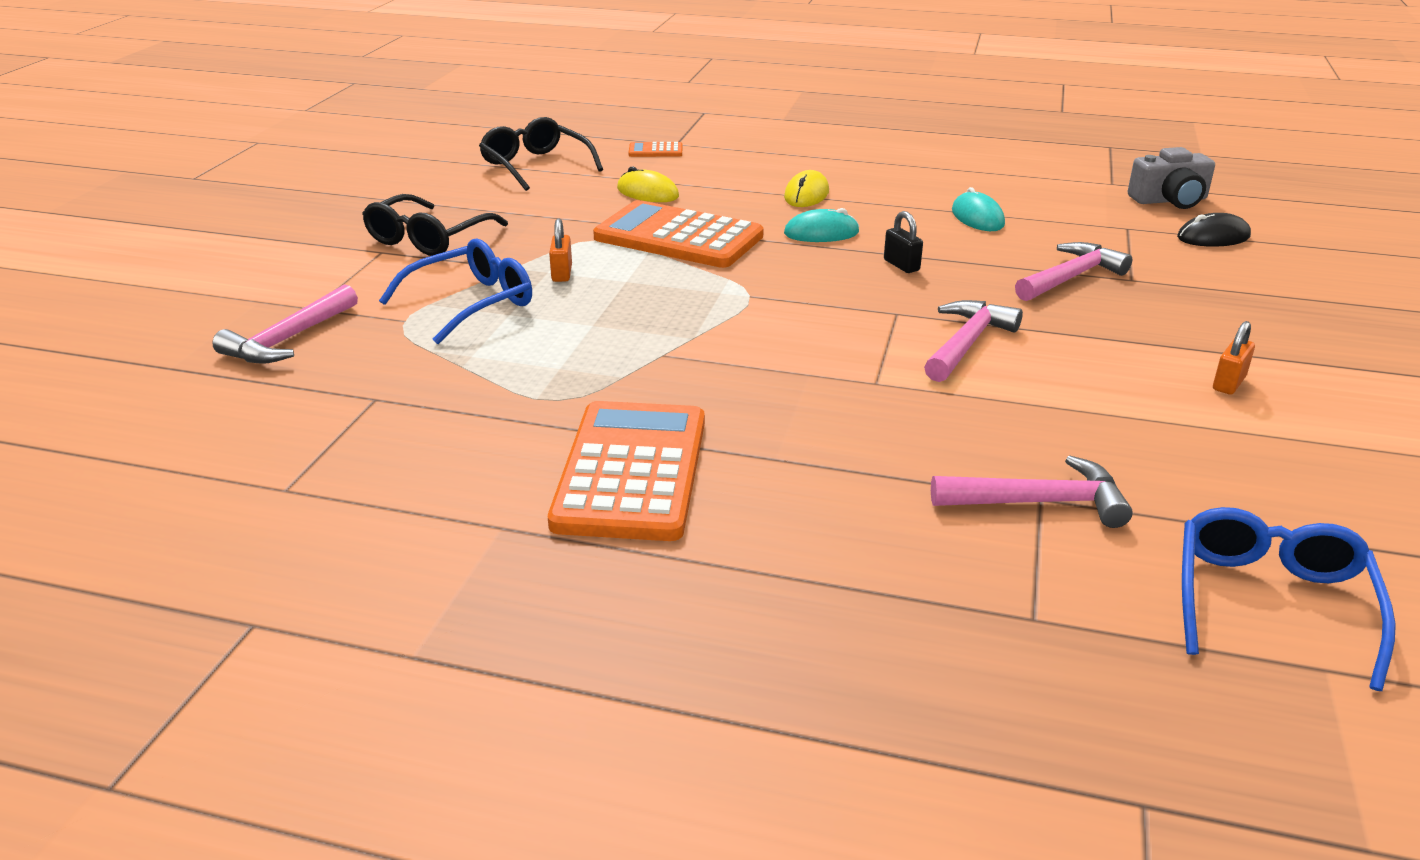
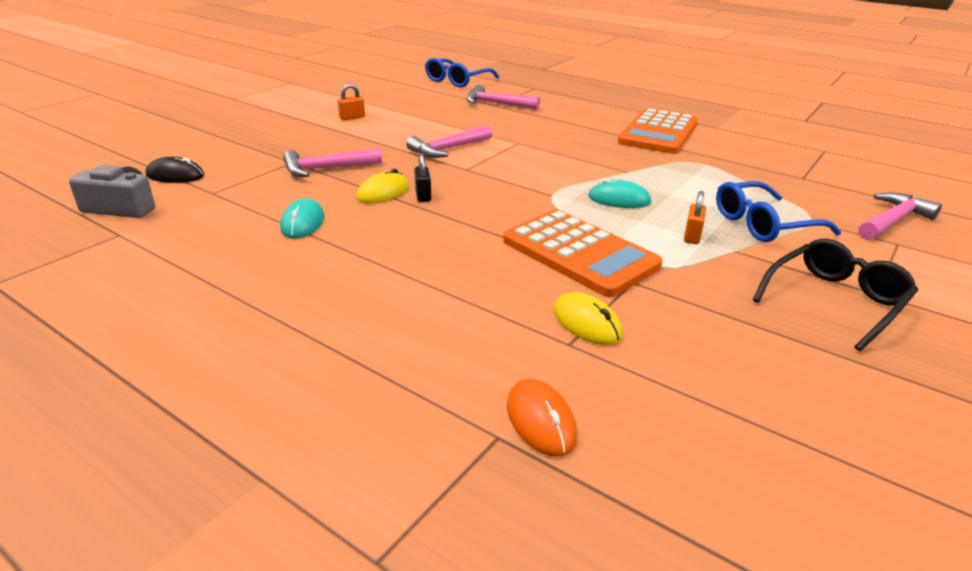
camera: 160 degrees left, 0 degrees up
black glasses [479,117,603,191] -> none
orange calculator [628,142,682,157] -> orange mouse [507,379,577,457]
yellow mouse [784,170,829,207] -> yellow mouse moved to [356,169,409,204]
turquoise mouse [784,208,860,242] -> turquoise mouse moved to [588,179,651,208]

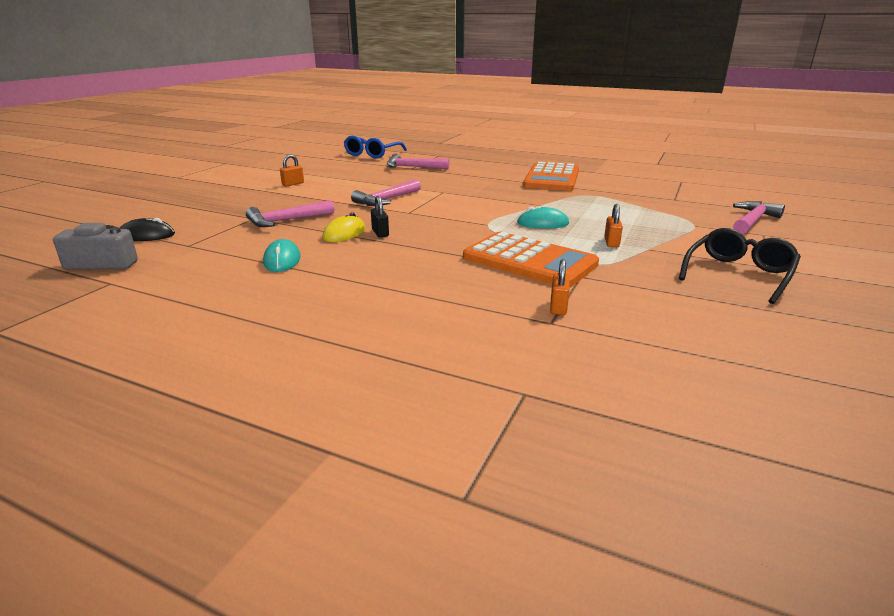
camera: 10 degrees left, 5 degrees down
orange mouse [507,379,577,457] -> none
yellow mouse [553,292,623,345] -> orange padlock [550,259,570,315]
blue glasses [716,181,841,242] -> none

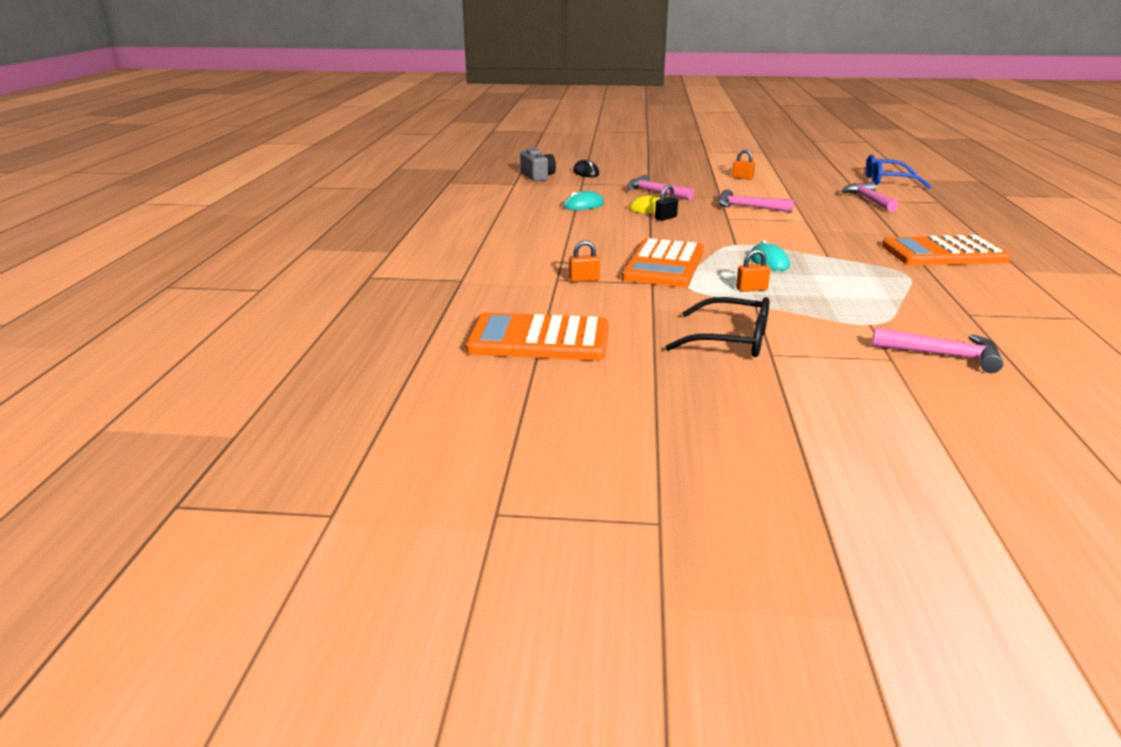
camera: 70 degrees right, 0 degrees up
none -> orange calculator [465,312,608,361]

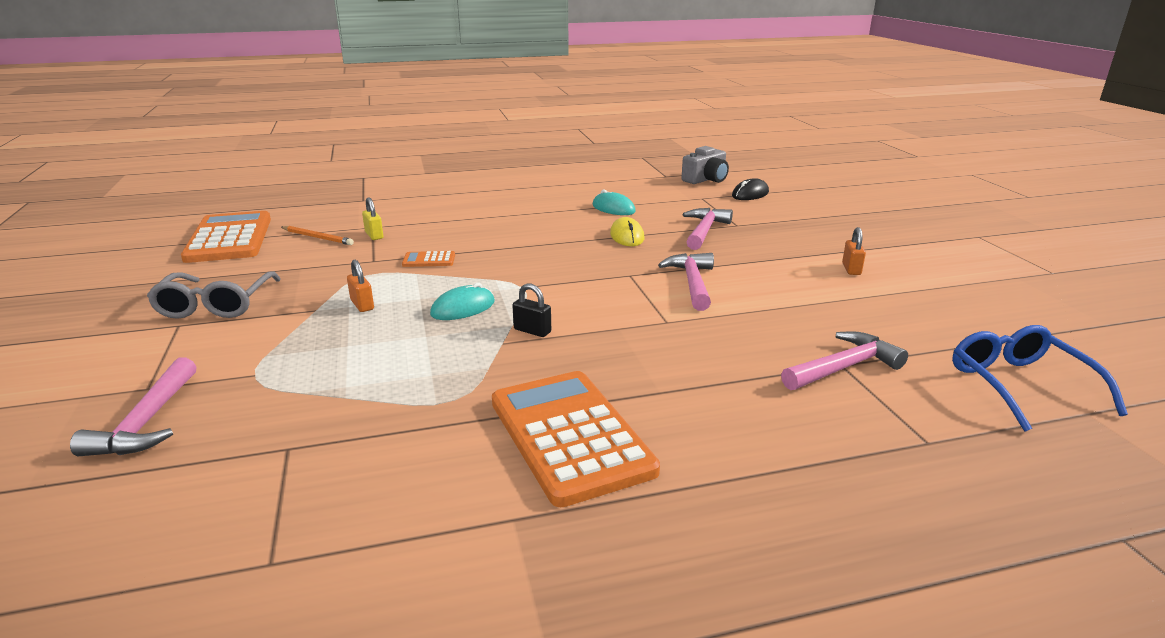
camera: 70 degrees right, 0 degrees up
orange padlock [569,240,600,282] -> yellow padlock [362,197,384,240]
orange calculator [622,238,704,287] -> orange calculator [402,251,455,267], size x0.42
black padlock [655,185,678,221] -> black padlock moved to [512,283,551,337]
black glasses [665,297,769,357] -> grey glasses [147,271,281,319]
none -> orange pencil [281,226,354,245]

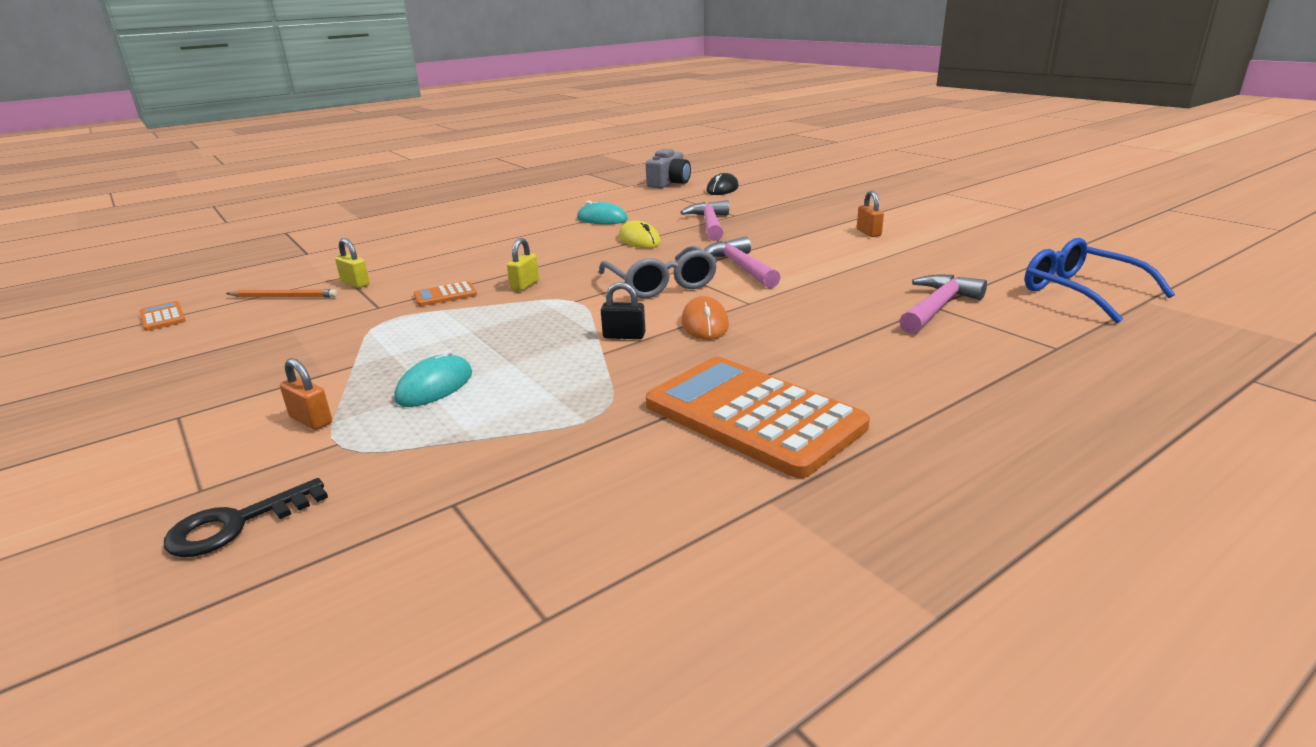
camera: 20 degrees left, 0 degrees up
pink hammer [70,357,196,456] -> black key [164,478,328,557]
grey glasses [147,271,281,319] -> grey glasses moved to [599,246,717,298]
orange calculator [181,211,271,263] -> orange calculator [140,301,186,331], size x0.42
orange padlock [347,260,374,312] -> orange padlock moved to [280,358,332,430]
turquoise mouse [430,283,495,320] -> turquoise mouse moved to [394,349,472,407]
none -> yellow padlock [507,238,539,291]
none -> orange mouse [681,296,729,340]

